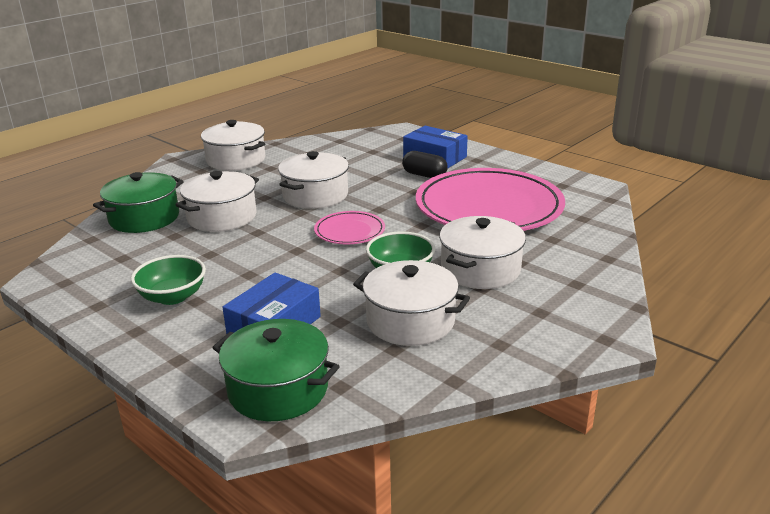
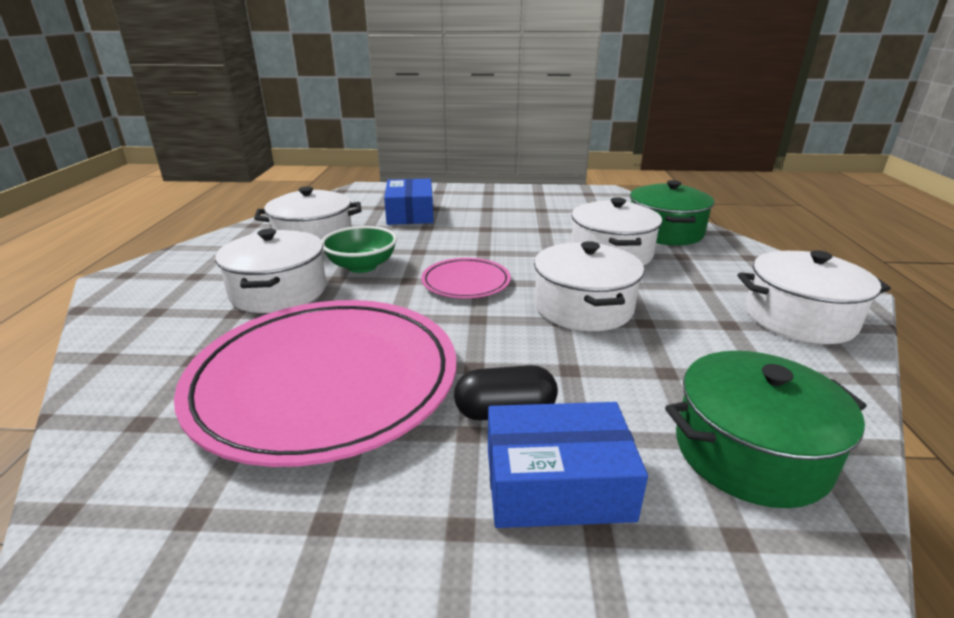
camera: 140 degrees right, 0 degrees up
green bowl [131,255,206,305] -> none
green pot [212,319,340,421] -> green pot moved to [665,351,867,508]

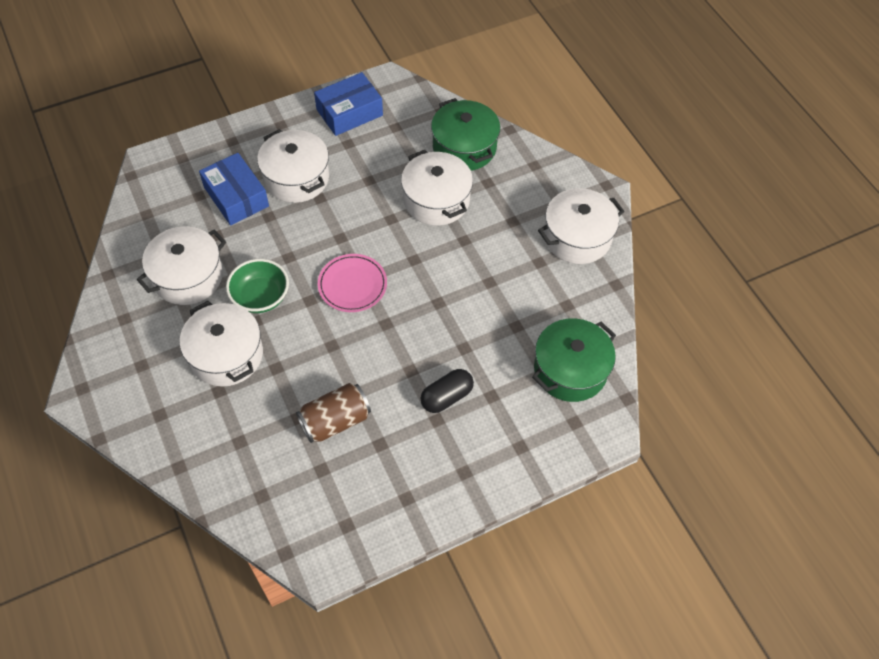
camera: 30 degrees left, 30 degrees up
pink plate [174,300,456,467] -> brown can [296,383,371,443]
blue box [488,402,648,528] -> blue box moved to [314,72,383,136]
white pot [534,241,644,331] -> white pot moved to [257,129,329,203]

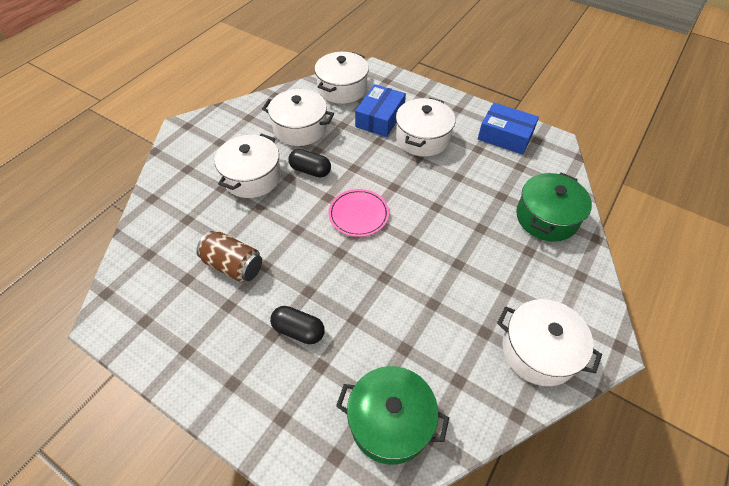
camera: 60 degrees right, 5 degrees down
green bowl [226,259,289,313] -> black capsule [288,149,331,177]
white pot [401,150,473,226] -> white pot moved to [314,52,369,104]

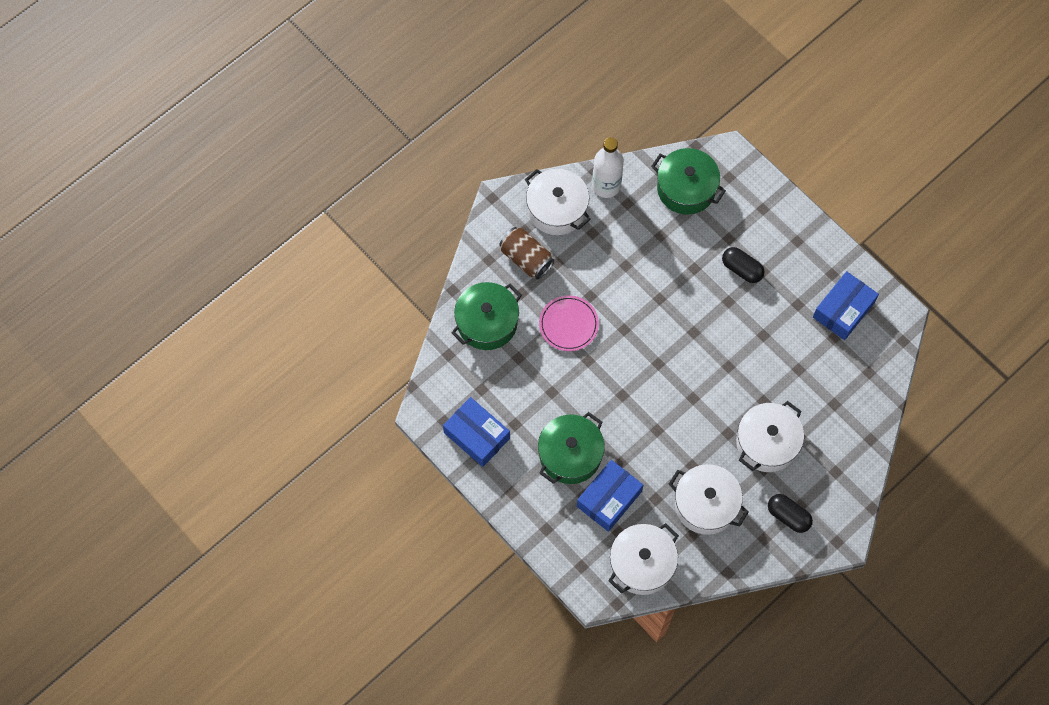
camera: 165 degrees left, 15 degrees up
brown can [196,231,262,282] -> brown can moved to [500,227,554,280]
black capsule [288,149,331,177] -> black capsule moved to [768,494,813,533]
pink plate [328,189,389,237] -> pink plate moved to [539,295,599,351]
white pot [396,97,455,157] -> green pot [538,412,605,484]
none -> white bottle [592,137,624,198]
none -> blue box [813,271,879,340]

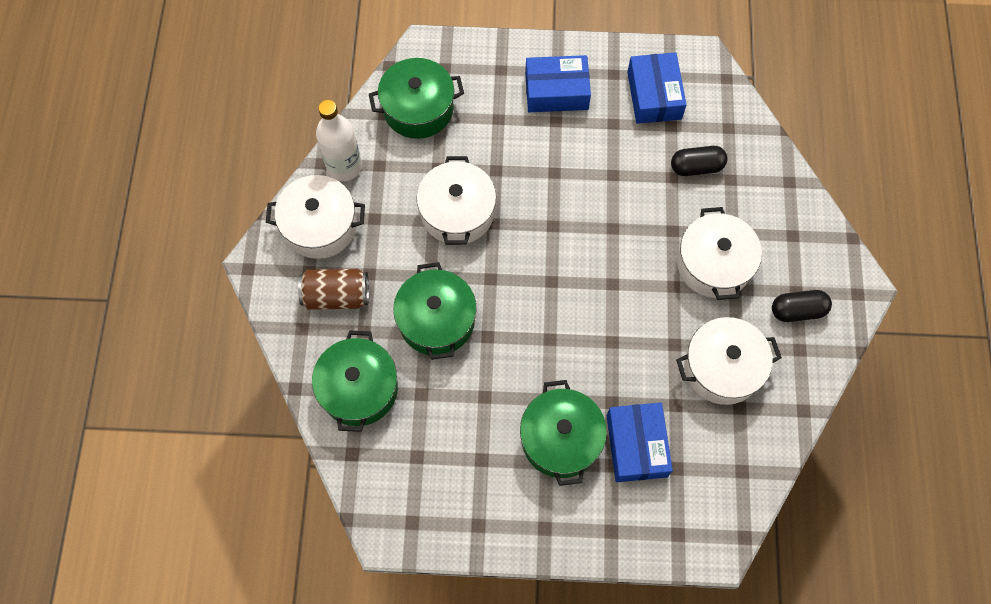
camera: 45 degrees left, 0 degrees up
blue box [443,397,510,467] -> blue box moved to [525,55,591,112]
pink plate [539,295,599,351] -> green pot [393,262,477,360]
white pot [609,523,679,595] -> white pot moved to [416,156,496,245]
black capsule [722,247,765,283] -> black capsule moved to [671,146,728,176]

